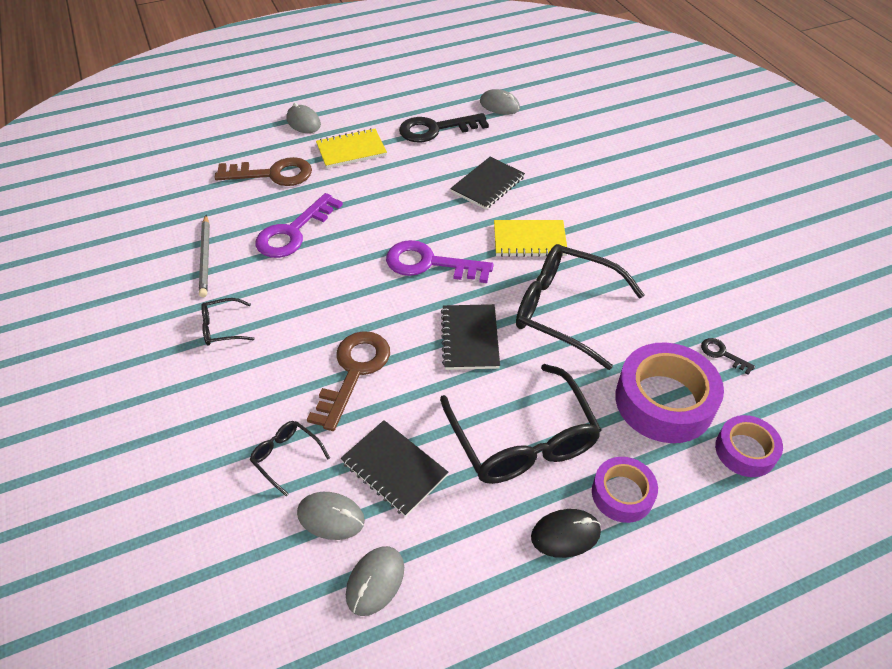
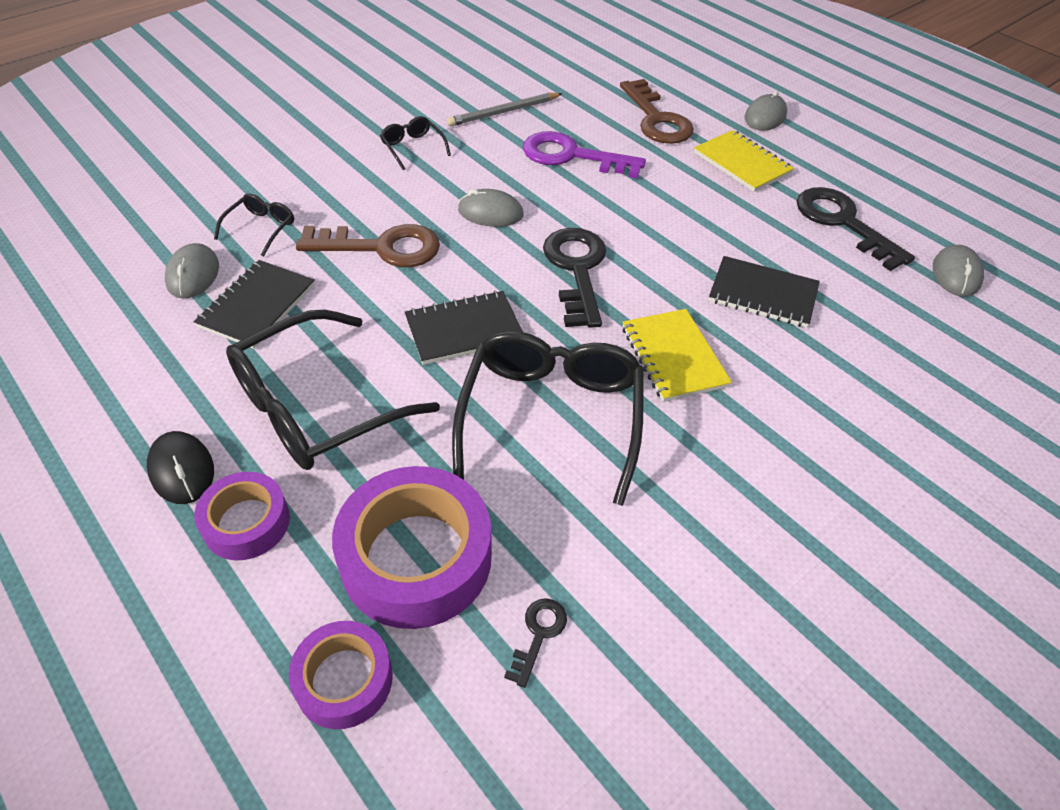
camera: 70 degrees right, 0 degrees up
grey mouse [346,546,404,616] -> grey mouse moved to [458,189,524,227]
purple key [386,240,494,283] -> black key [543,228,606,328]

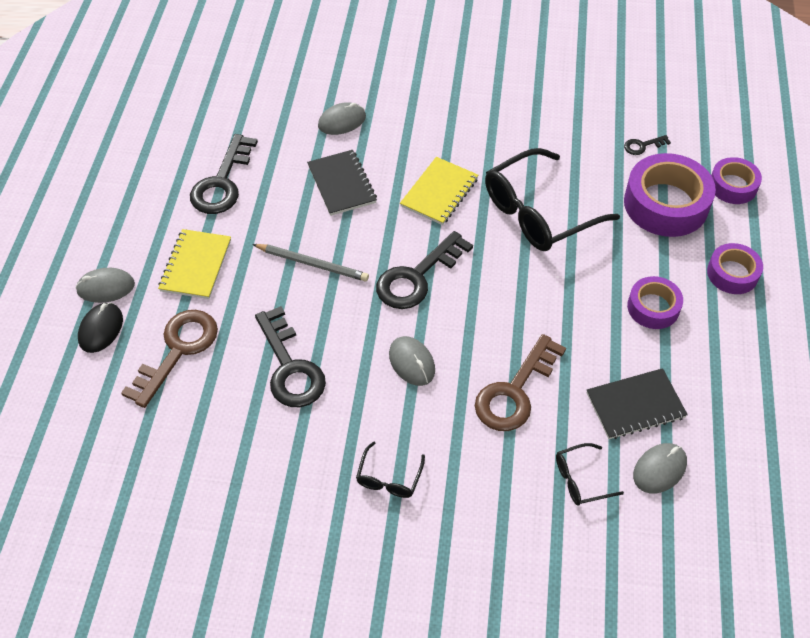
camera: 130 degrees left, 5 degrees up
black mouse [147,431,214,504] -> black mouse moved to [78,303,123,353]
black glasses [226,309,440,470] -> purple tape [627,276,683,329]
brown key [296,224,440,267] -> brown key turned 105 degrees counterclockwise [475,334,566,431]
black notebook [405,291,523,365] -> none
grey pencil [447,93,563,127] -> grey pencil moved to [252,244,369,281]
purple key [523,131,646,179] -> black key [255,306,326,407]
grey mouse [933,245,984,297] -> grey mouse moved to [318,102,366,135]

